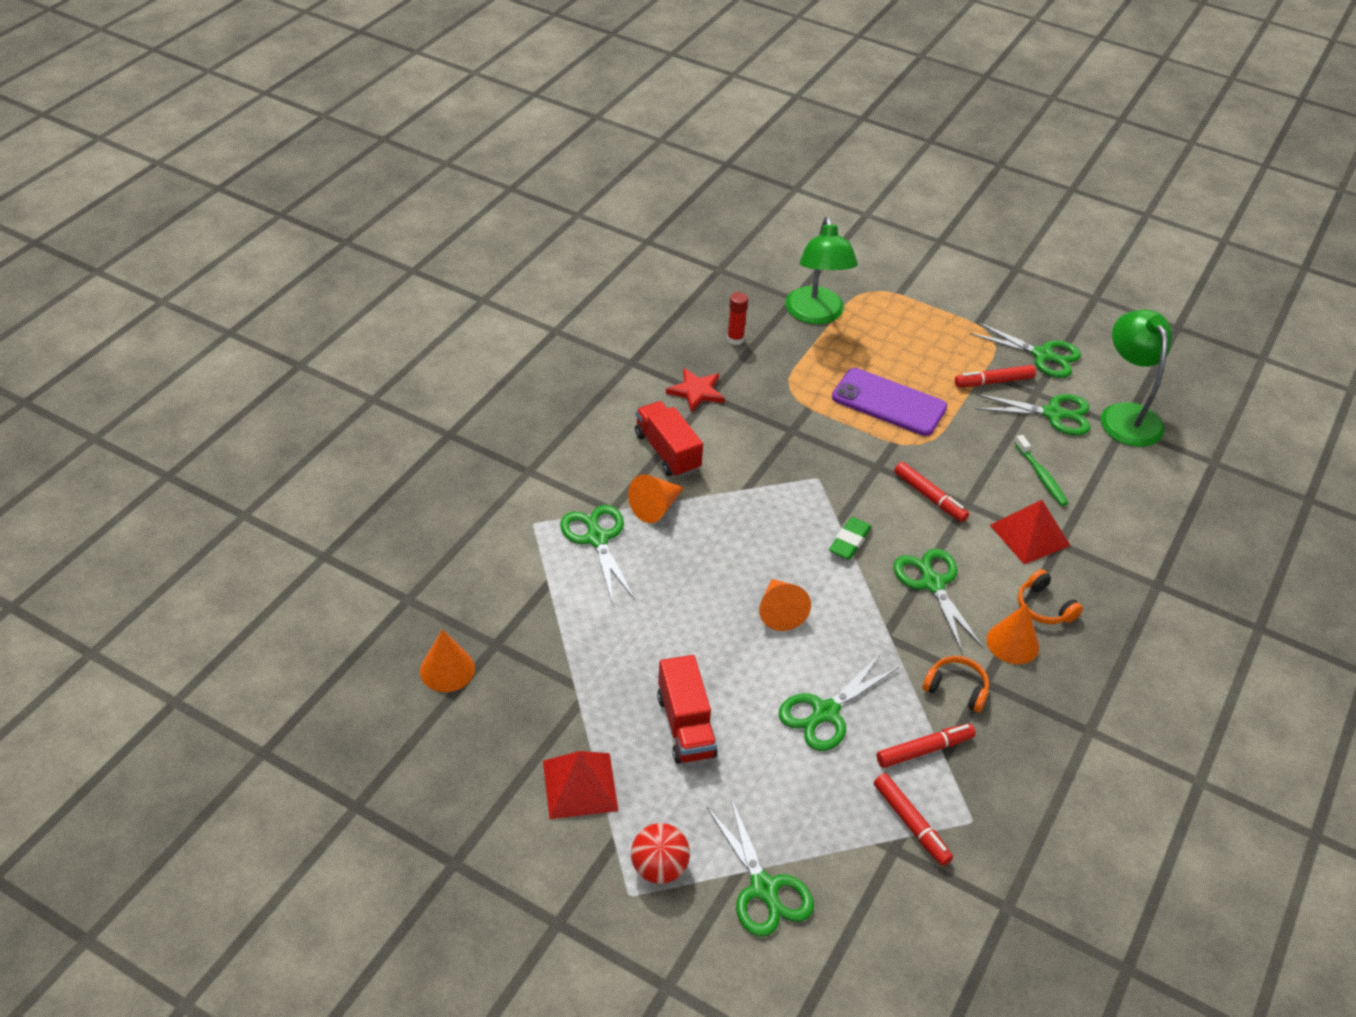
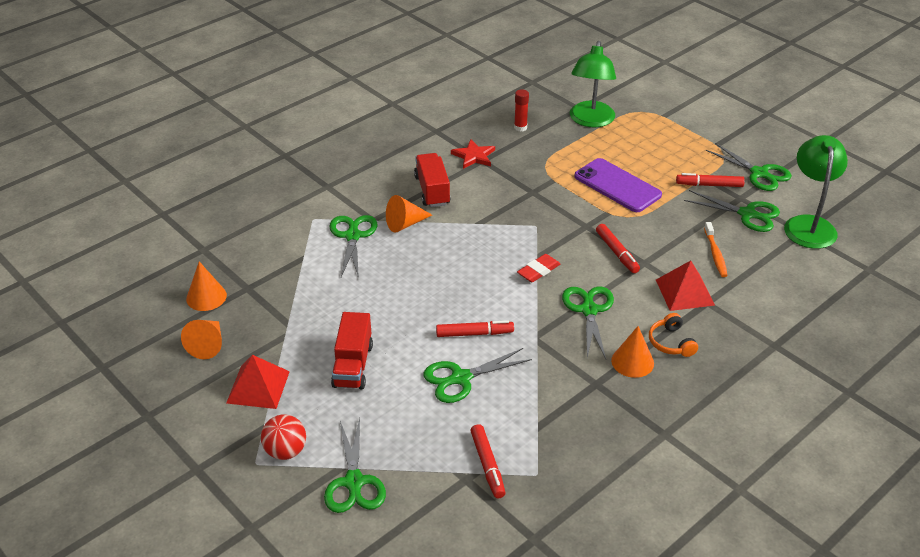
camera: 20 degrees right, 5 degrees down
orange cone [759,579,811,631] -> orange cone moved to [181,320,222,359]
green eraser [829,517,872,560] -> red eraser [517,254,560,282]
red marker [877,723,976,768] -> red marker moved to [436,320,514,337]
orange headphones [922,656,989,712] -> none
green toothbrush [1015,435,1068,506] -> orange toothbrush [704,222,728,277]

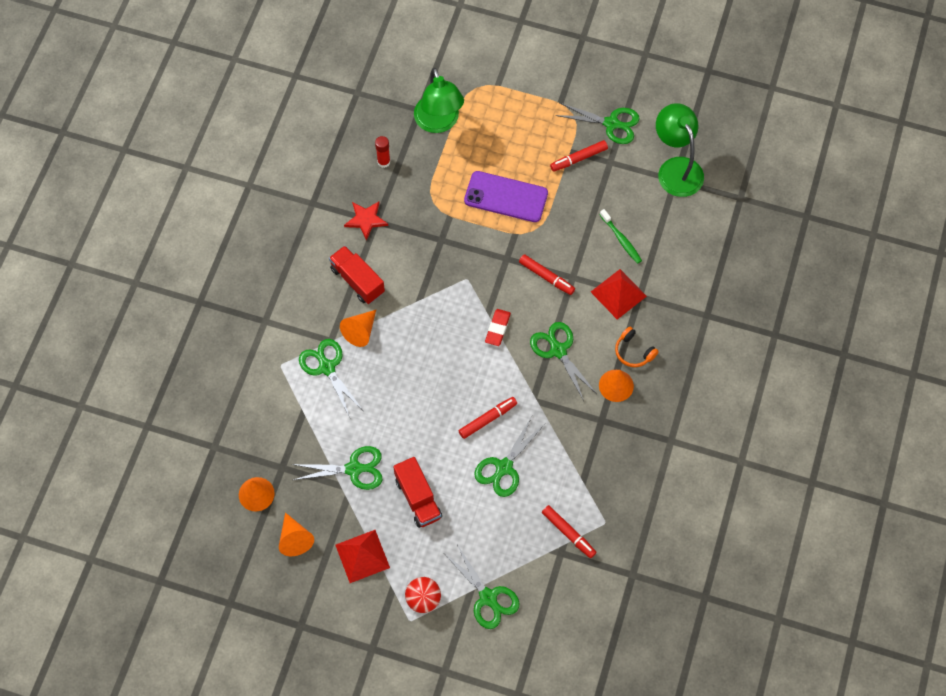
camera: 30 degrees left, 25 degrees up
green scissors [684,190,780,232] -> green scissors moved to [292,446,382,490]
orange toothbrush [704,222,728,277] -> green toothbrush [600,209,642,264]

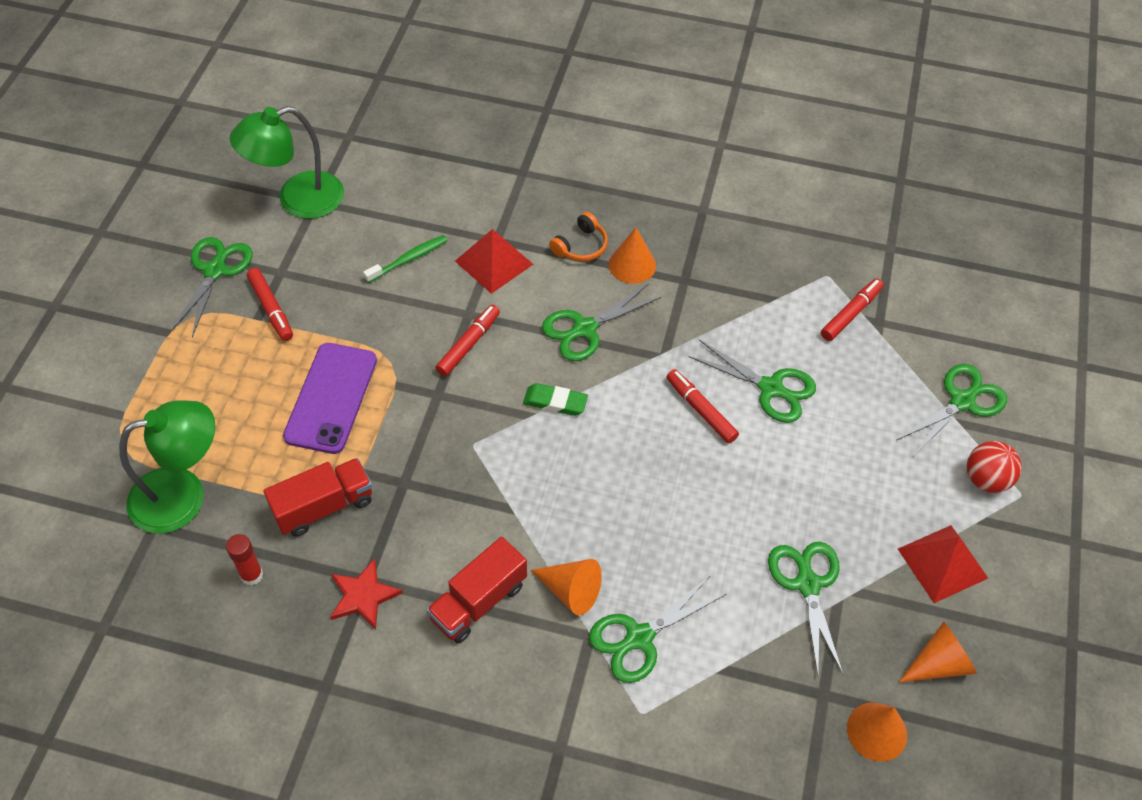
camera: 95 degrees left, 10 degrees down
red truck [393,457,442,528] -> red truck moved to [263,458,372,537]
red eraser [485,309,511,346] -> green eraser [523,383,588,416]

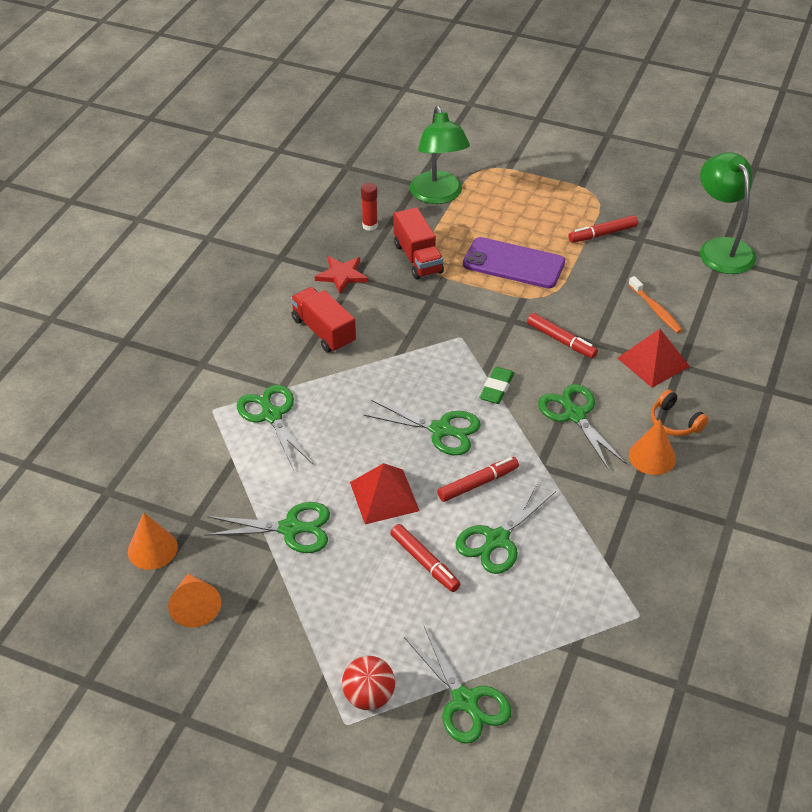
camera: 100 degrees right, 10 degrees down
green scissors [170,237,253,337] -> green scissors moved to [364,400,481,455]
green toothbrush [363,235,448,283] -> orange toothbrush [628,276,682,333]
orange cone [531,559,602,616] -> none
red marker [821,278,884,341] -> red marker moved to [390,524,460,592]
red pyramid [898,525,988,603] -> red pyramid moved to [350,463,419,524]

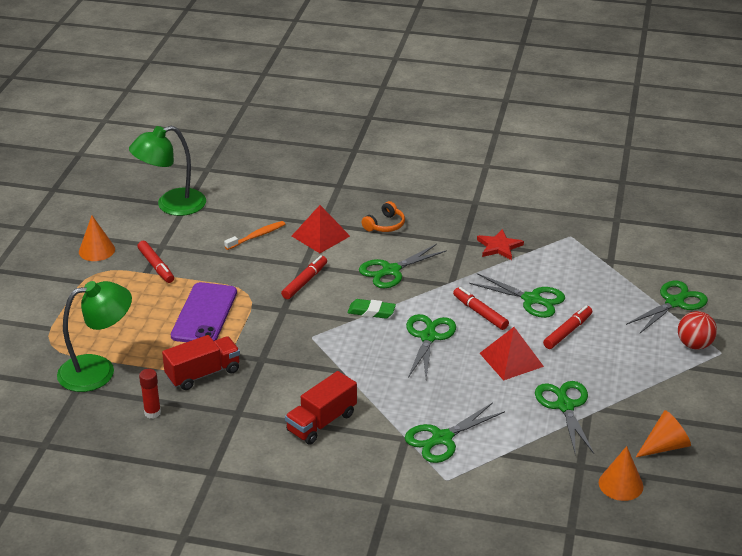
camera: 100 degrees left, 10 degrees down
red star [315,256,368,294] -> red star moved to [477,229,524,260]
orange cone [629,420,676,475] -> orange cone moved to [79,216,115,261]

